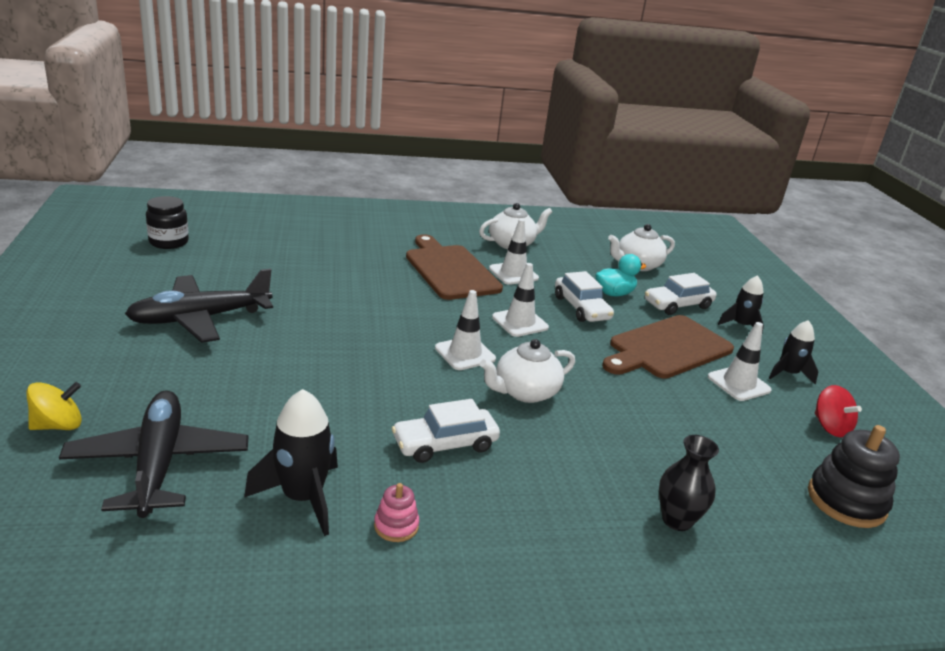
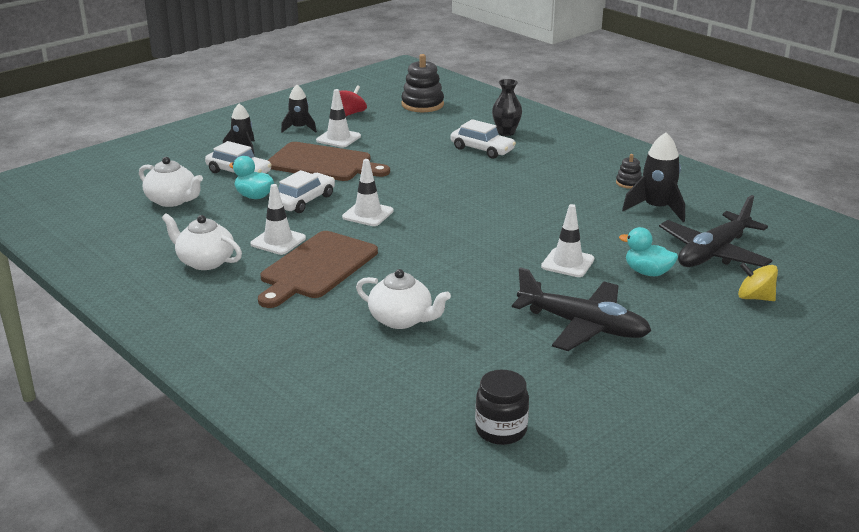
camera: 120 degrees left, 0 degrees up
pink stacking toy [374,483,419,542] -> black stacking toy [616,154,642,189]
white car [392,399,500,463] -> white car moved to [450,119,516,158]
white traffic cone [435,290,496,370] -> white traffic cone moved to [541,204,594,277]
white teapot [480,339,575,403] -> white teapot moved to [356,269,451,329]
none -> turquoise duck [619,227,678,276]

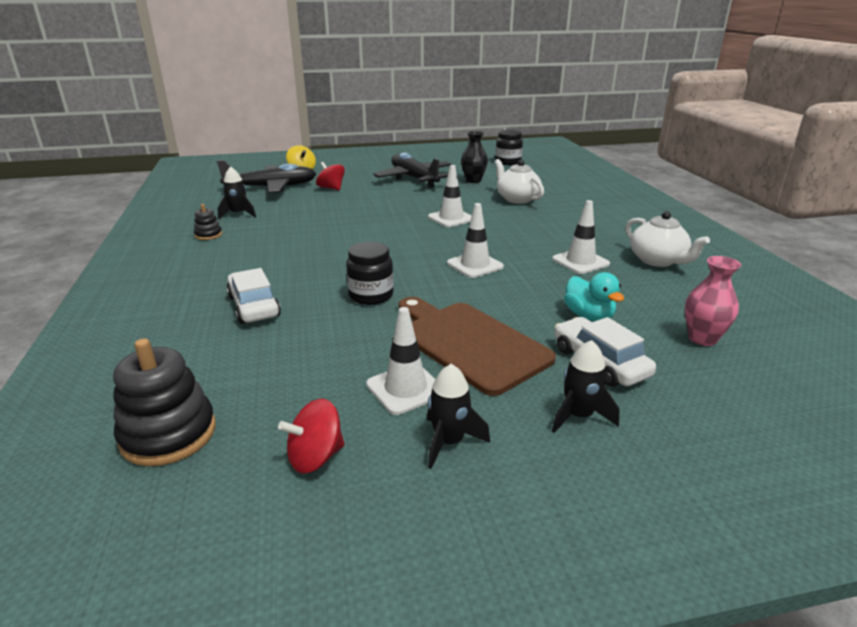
camera: 150 degrees left, 0 degrees up
white teapot [139,157,203,207] -> pink vase [685,256,741,346]
brown cutting board [258,231,378,308] -> none
white car [278,170,335,213] -> none
black vase [492,79,522,136] -> black vase moved to [461,131,488,183]
white traffic cone [541,204,594,277] -> white traffic cone moved to [428,165,472,227]
turquoise duck [619,227,678,276] -> red spinning top [316,162,345,190]
black rocket [622,132,685,222] -> black rocket [218,166,256,219], size x0.66
none -> black jar [346,242,394,305]

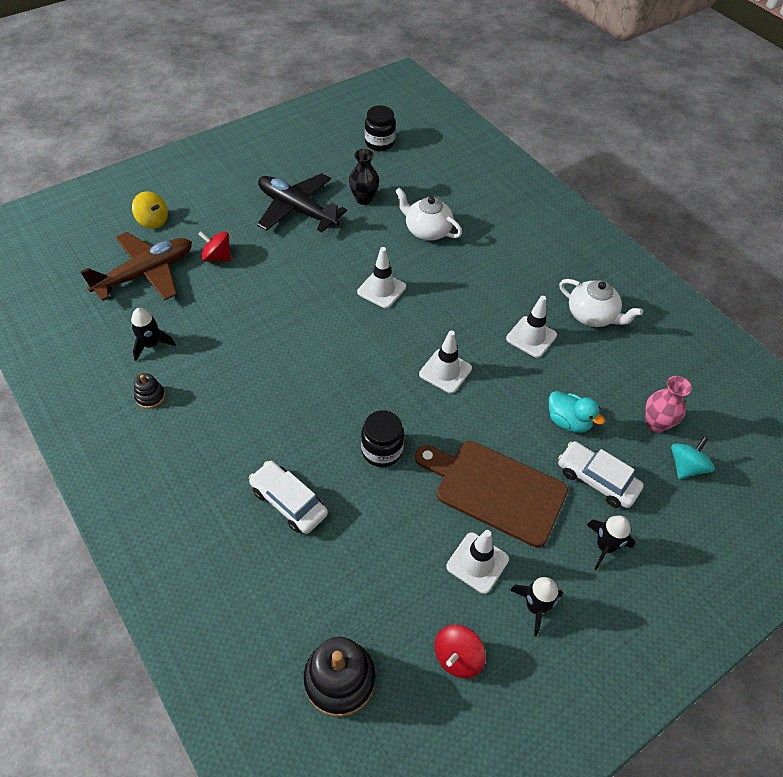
camera: 25 degrees left, 25 degrees up
black plane [217,160,316,193] -> brown plane [81,232,192,301]
none -> turquoise spinning top [671,437,715,479]

